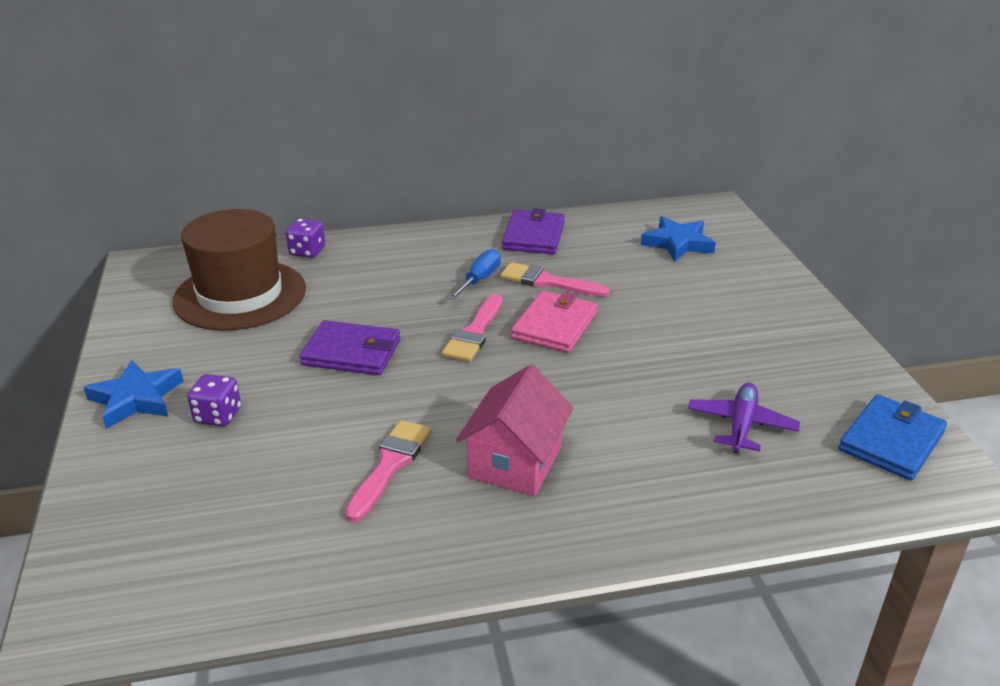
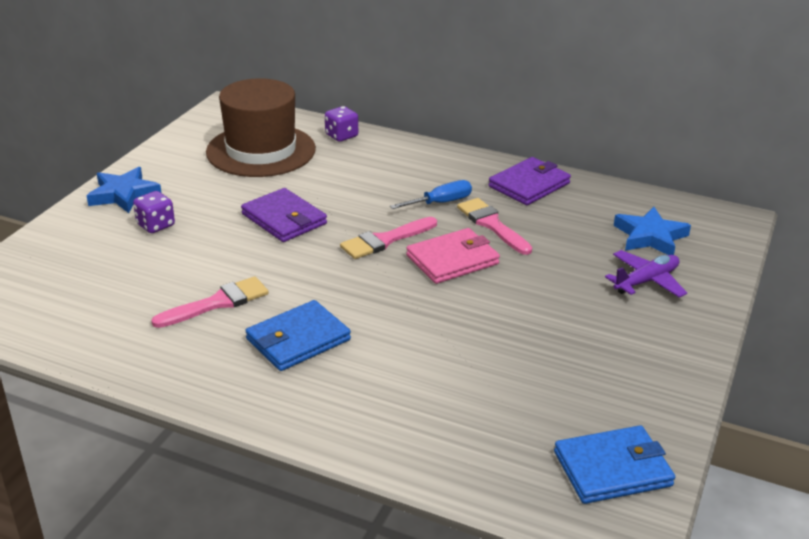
camera: 35 degrees right, 0 degrees up
pink house [456,365,573,496] -> blue wallet [245,300,351,371]
purple plane [688,383,800,453] -> purple plane moved to [605,250,687,298]

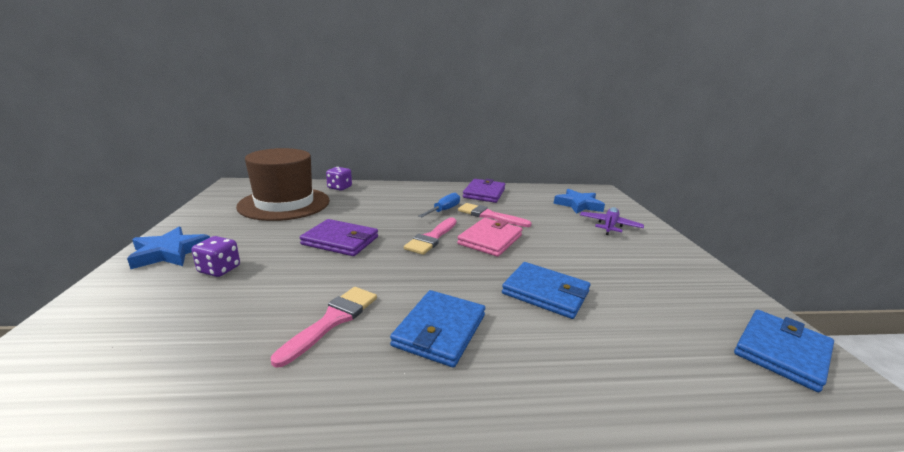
camera: 30 degrees left, 10 degrees down
none -> blue wallet [502,262,590,319]

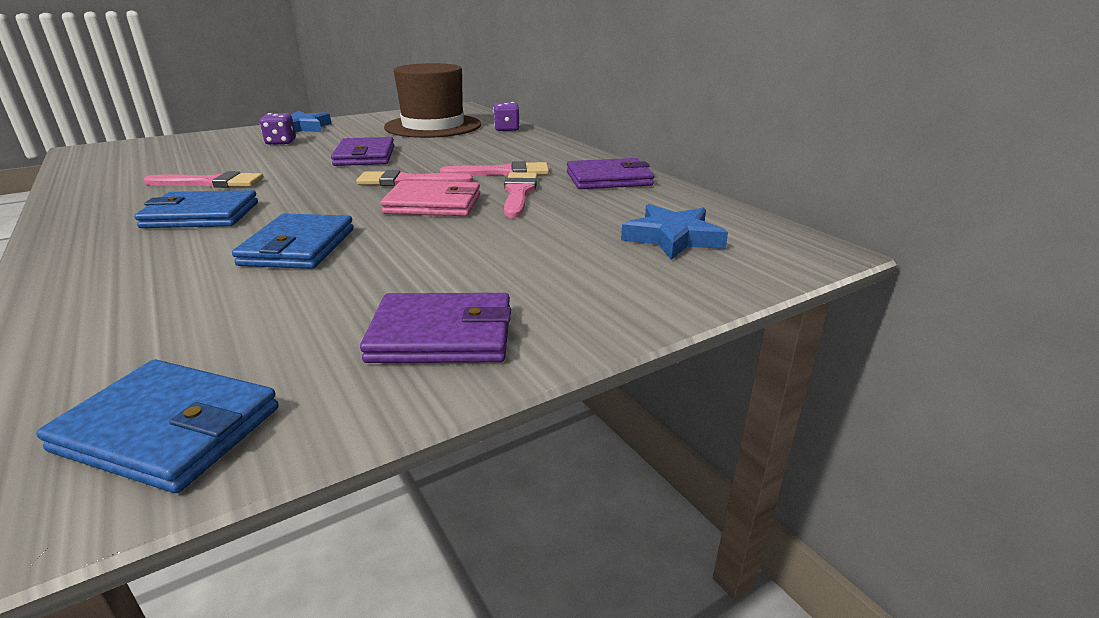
camera: 65 degrees right, 5 degrees up
blue screwdriver [418,193,460,217] -> pink brush [440,161,549,176]
purple plane [580,207,644,235] -> none
none -> purple wallet [360,293,511,363]

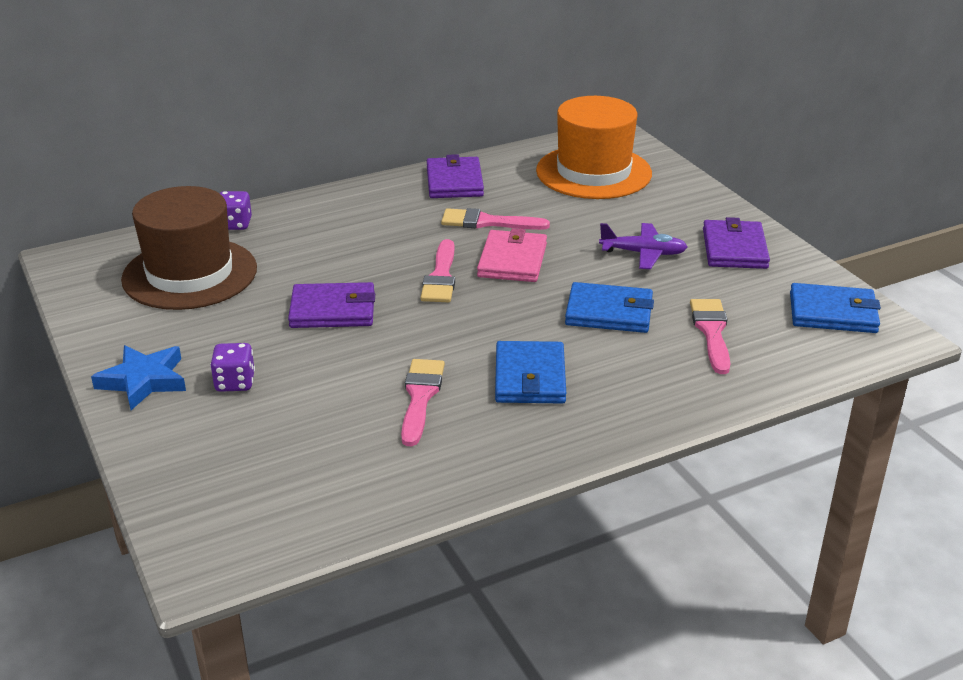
camera: 85 degrees left, 5 degrees up
blue wallet [36,359,279,493] -> blue wallet turned 75 degrees clockwise [790,283,881,333]
pink brush [440,161,549,176] -> pink brush moved to [690,299,730,374]
blue star [621,204,728,260] -> orange hat [536,96,652,199]
none -> purple plane [599,223,687,269]

